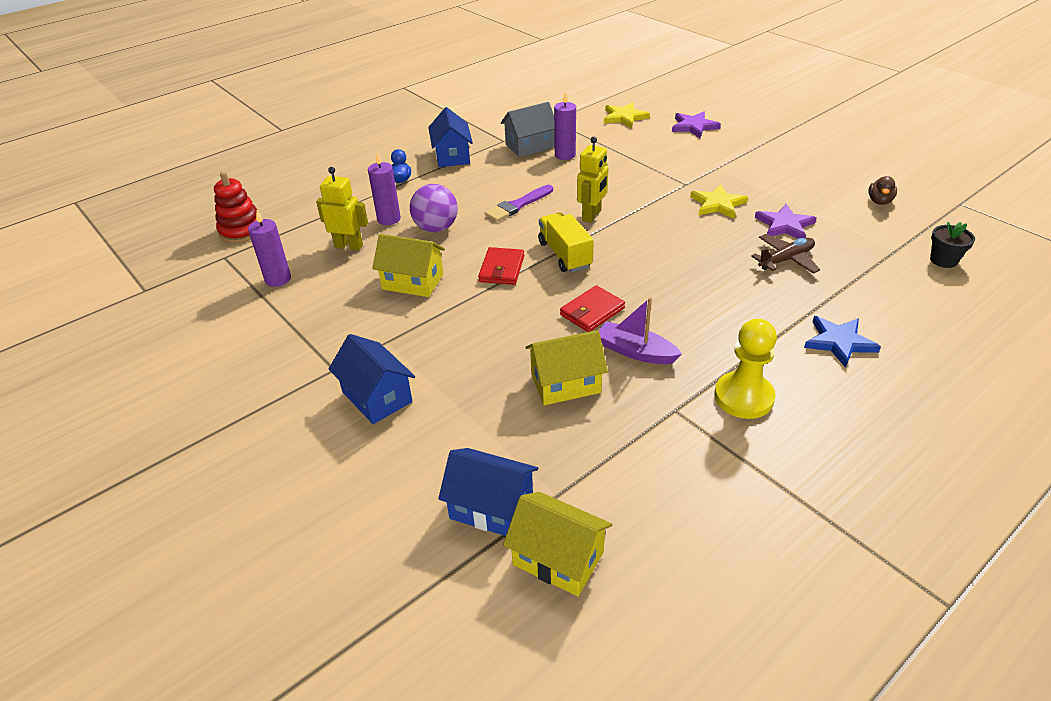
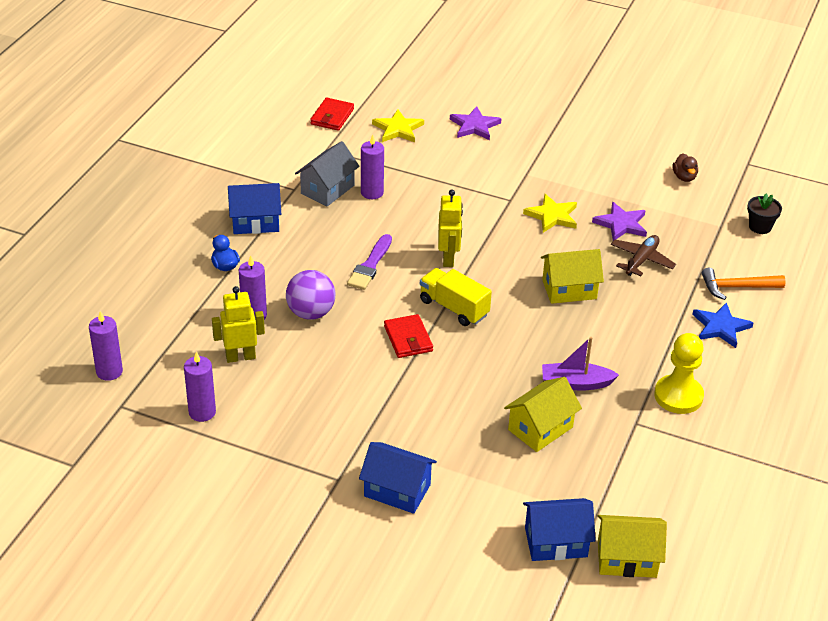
camera: 30 degrees left, 0 degrees up
red stacking toy [214,172,257,243] -> purple candle [89,311,123,381]
yellow house [372,234,445,297] -> yellow house moved to [541,249,604,304]
blue house [428,107,473,167] -> blue house turned 60 degrees counterclockwise [228,183,281,234]
red wallet [560,285,625,332] -> red wallet moved to [310,97,354,131]
none -> orange hammer [702,268,786,300]

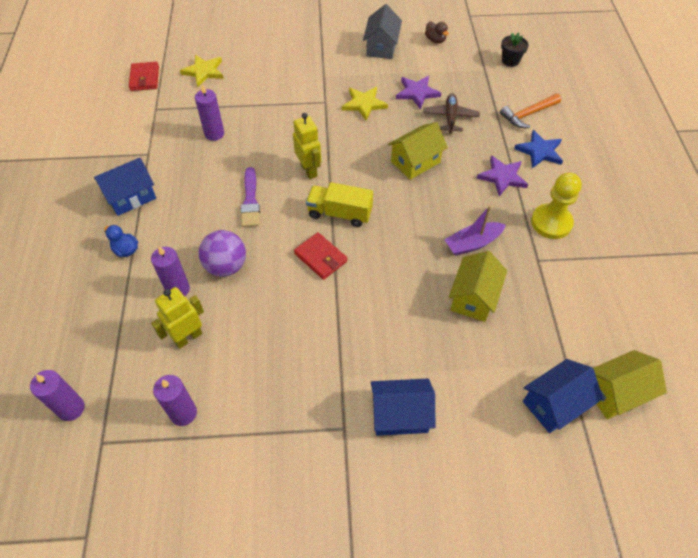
camera: 25 degrees left, 15 degrees up
grey house [295,141,360,206] -> grey house moved to [363,4,402,59]
purple star [450,106,501,140] -> purple star moved to [477,155,528,196]

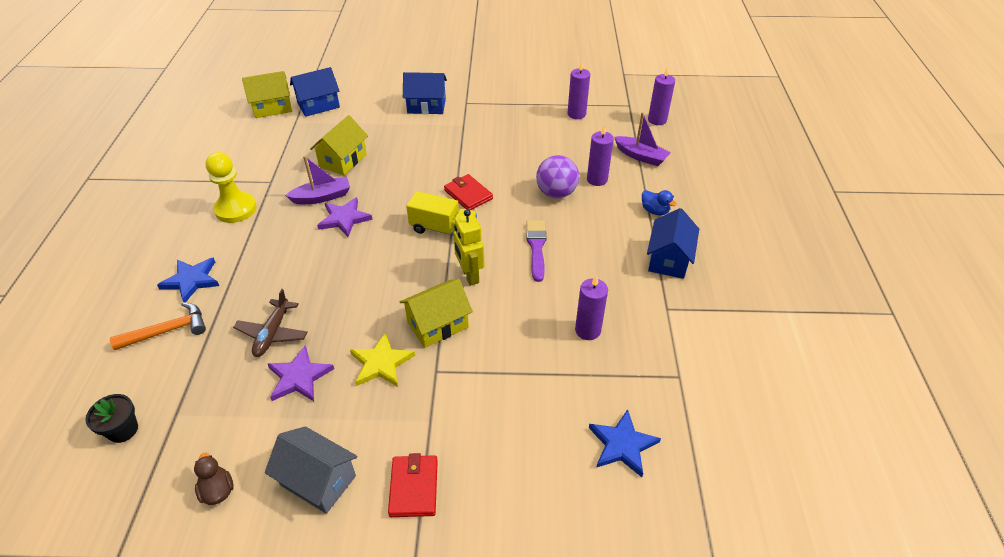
camera: 175 degrees left, 10 degrees down
blue house [94,158,156,216] -> blue house turned 45 degrees counterclockwise [647,208,699,279]
red wallet [129,62,159,91] -> red wallet moved to [388,453,438,517]
yellow robot [151,287,204,349] -> none
yellow star [180,55,224,87] -> blue star [589,409,661,477]
grey house [363,4,402,59] -> grey house turned 75 degrees counterclockwise [265,426,357,514]
yellow house [388,122,448,180] -> yellow house moved to [400,279,473,348]
purple star [477,155,528,196] -> purple star moved to [317,197,373,237]
none -> purple boat [614,112,671,166]

